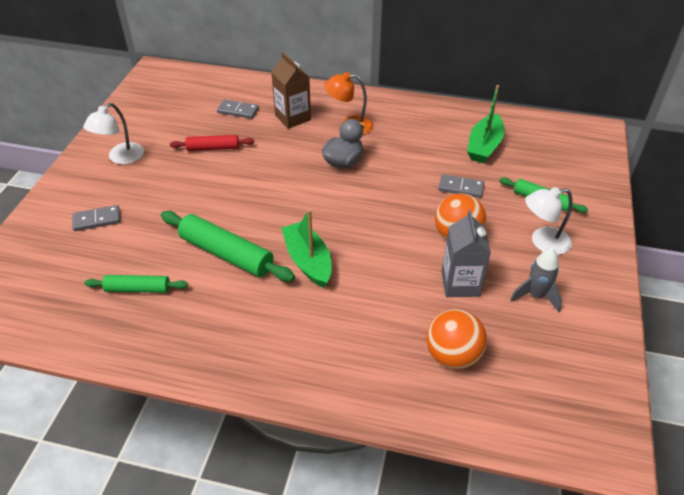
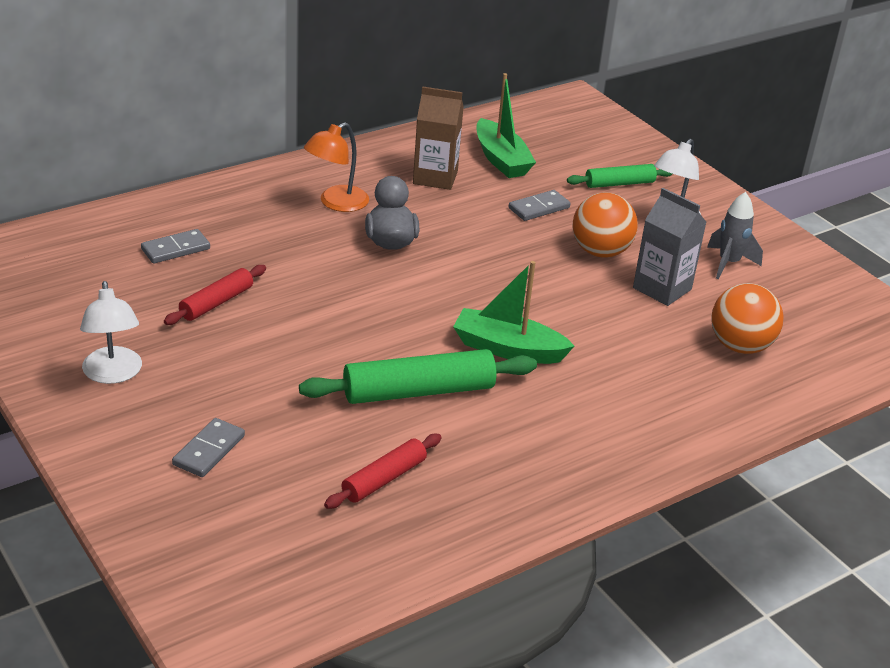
camera: 50 degrees left, 10 degrees down
green rolling pin [84,275,188,293] -> red rolling pin [324,434,442,509]
brown carton [271,52,311,129] -> brown carton moved to [413,86,464,190]

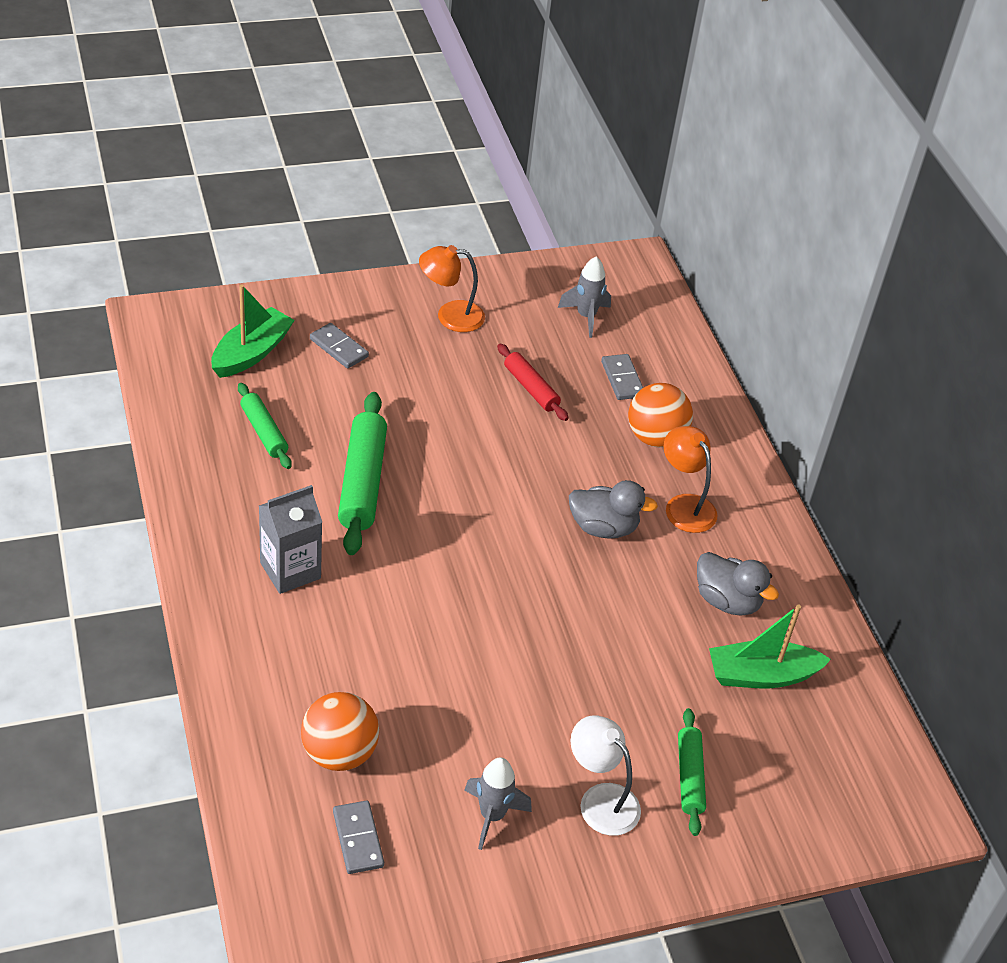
camera: 105 degrees right, 10 degrees up
white lamp [80,281,142,384] -> orange lamp [419,245,485,332]
red rolling pin [324,434,442,509] -> green rolling pin [238,383,292,469]
brown carton [413,86,464,190] -> grey duck [697,552,779,615]
green boat [453,261,575,364] -> green boat moved to [211,284,295,378]
grey domino [509,190,571,221] -> grey domino moved to [333,800,384,874]
orange ball [573,193,638,258] -> orange ball moved to [628,383,693,447]
grey carton [633,188,707,306] -> grey carton moved to [259,485,322,594]
none -> grey rocket [558,256,611,338]

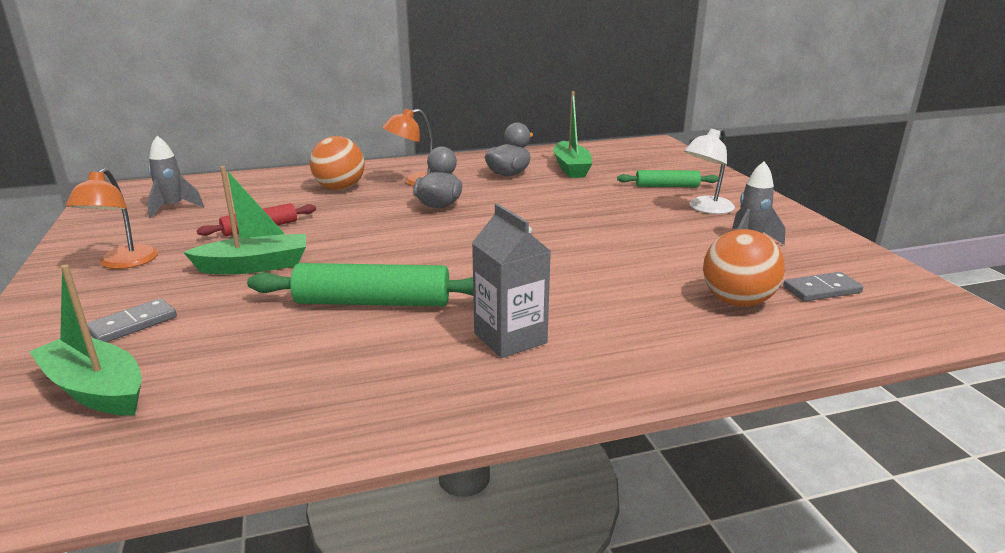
camera: 85 degrees left, 20 degrees down
green rolling pin [238,383,292,469] -> none
grey domino [601,354,643,400] -> none
none -> green boat [183,166,306,274]

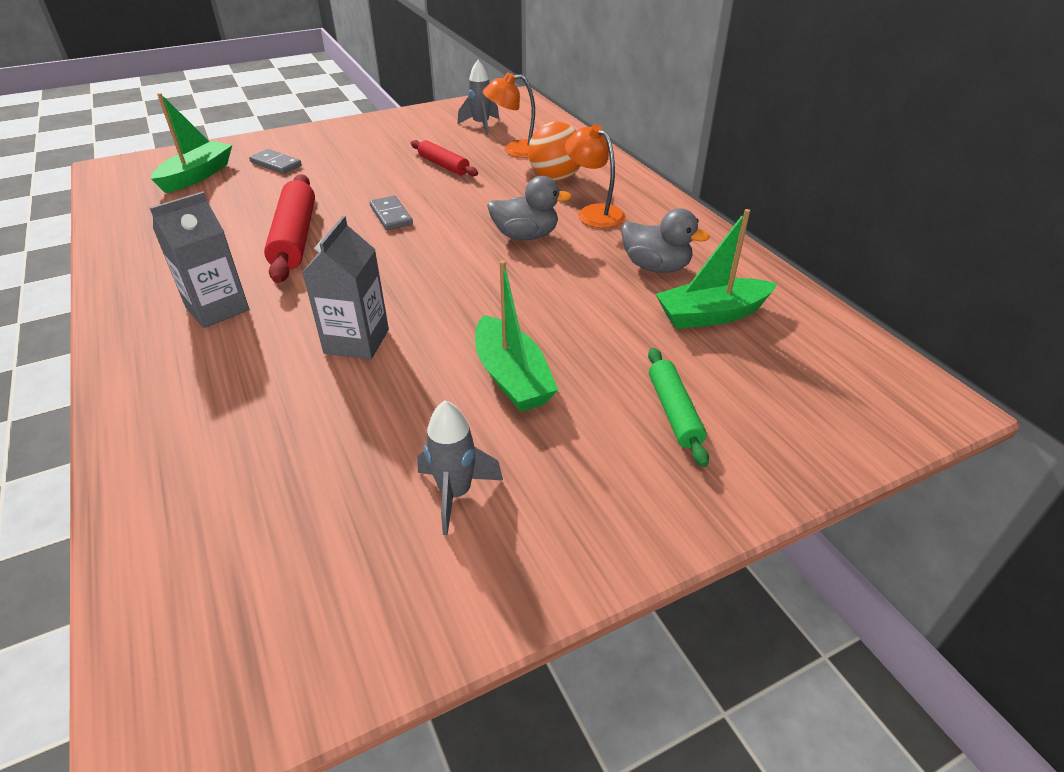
camera: 80 degrees right, 15 degrees up
orange lamp [66,168,158,269] -> orange lamp moved to [483,72,535,158]
green boat [183,166,306,274] -> green boat moved to [475,260,558,412]
green rolling pin [247,263,473,306] -> red rolling pin [264,174,315,283]
white lamp [684,128,735,214] -> none
orange ball [703,229,785,307] -> none
grey domino [783,272,863,301] -> grey domino moved to [370,196,413,230]
none -> grey carton [302,216,389,360]

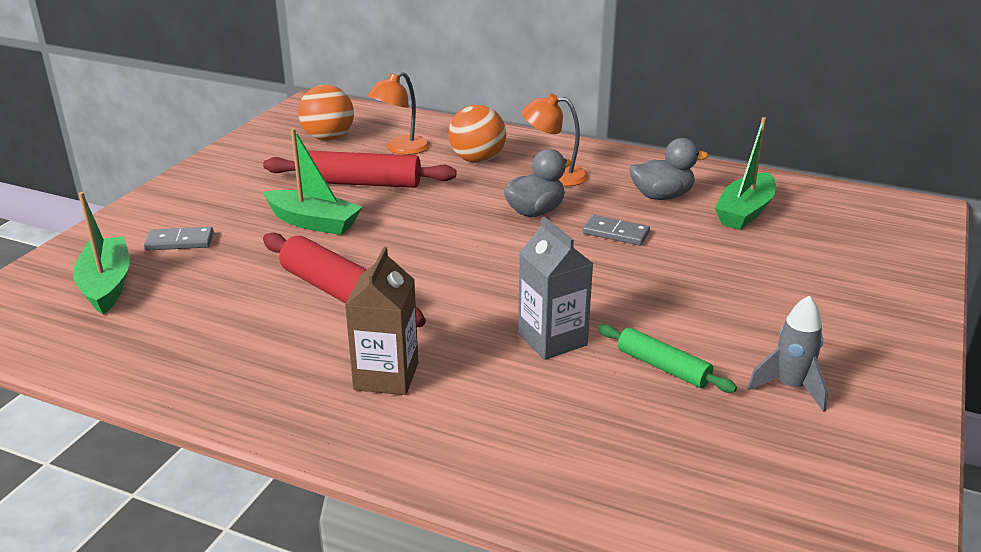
camera: 40 degrees left, 10 degrees down
grey carton [150,192,250,328] -> brown carton [345,247,418,395]
grey domino [370,196,413,230] -> grey domino moved to [582,215,650,245]
red rolling pin [411,140,478,176] -> red rolling pin [263,151,456,188], size x1.68
grey rocket [458,60,499,135] -> orange ball [298,85,354,141]
green boat [475,260,558,412] -> green boat moved to [263,128,362,235]
green rolling pin [648,348,709,467] -> green rolling pin moved to [598,324,737,393]

